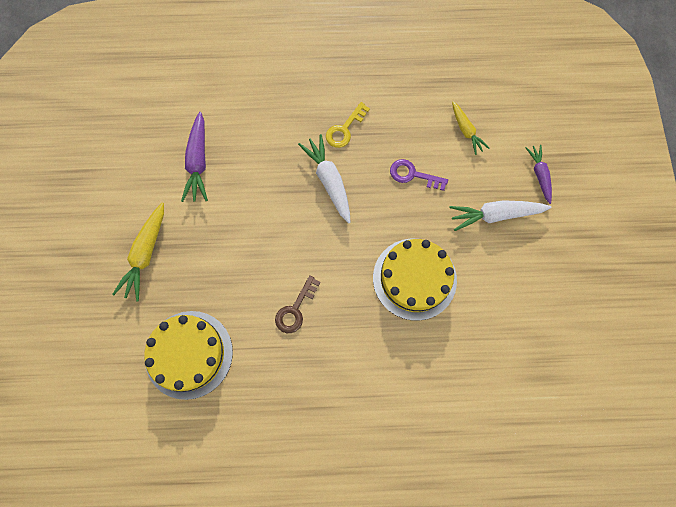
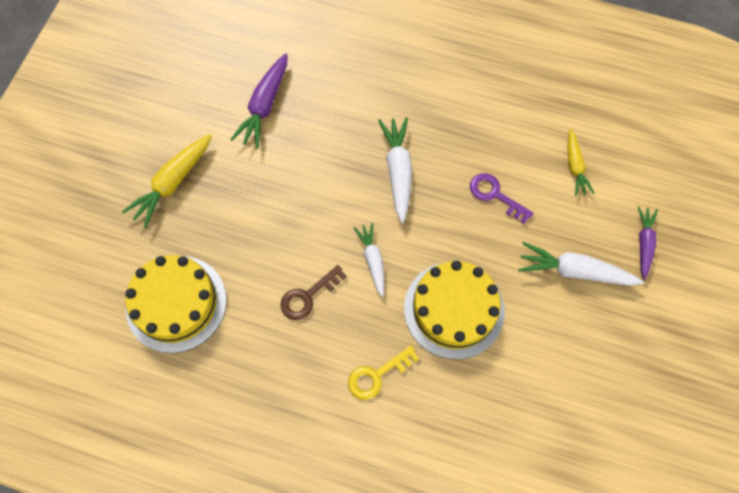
camera: 20 degrees right, 5 degrees down
yellow key [326,102,370,148] -> yellow key moved to [348,345,419,400]
none -> white carrot [354,223,384,297]

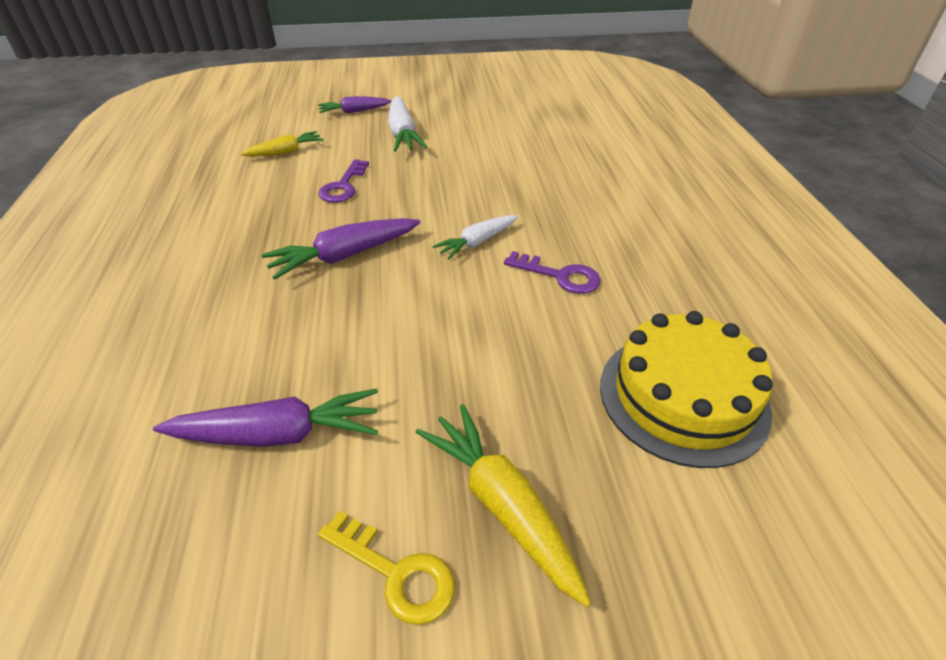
camera: 115 degrees left, 25 degrees down
yellow carrot [122,134,212,228] -> yellow carrot turned 135 degrees counterclockwise [415,404,591,607]
brown key [281,265,347,320] -> purple key [504,251,601,294]
yellow key [348,345,419,400] -> yellow key moved to [318,511,455,625]
white carrot [378,117,412,223] -> purple carrot [261,218,420,280]
yellow cake [404,261,505,359] -> none

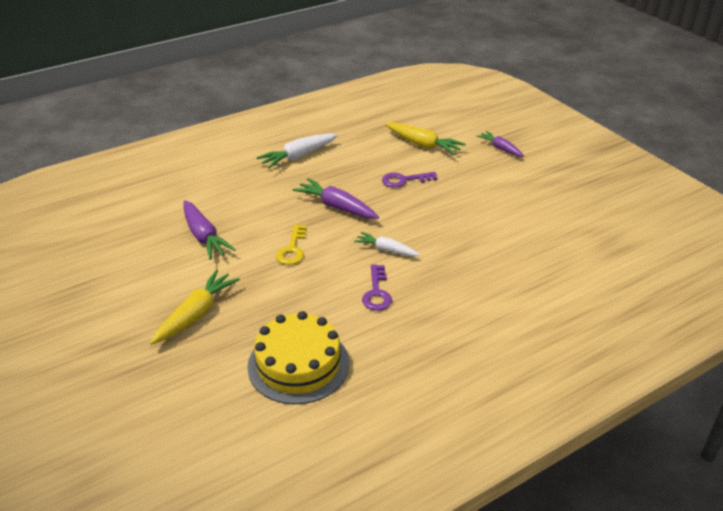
camera: 65 degrees right, 5 degrees down
yellow carrot [241,131,323,157] -> yellow carrot [385,122,466,155], size x1.55
yellow key [318,511,455,625] -> yellow key moved to [276,224,307,265]
white carrot [388,96,427,152] -> white carrot moved to [256,134,338,169]

